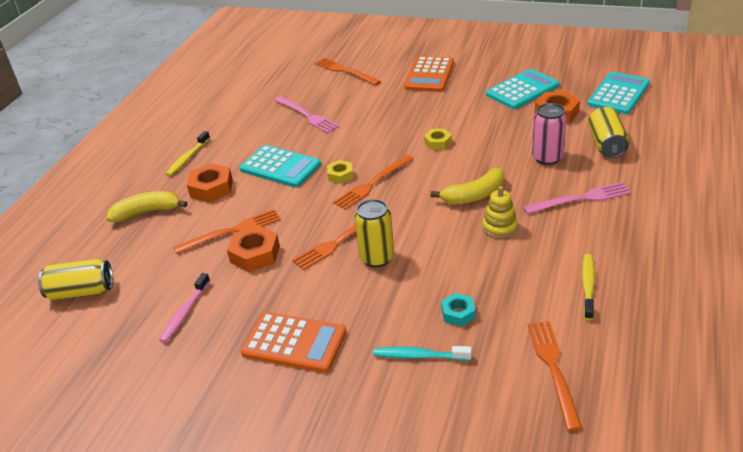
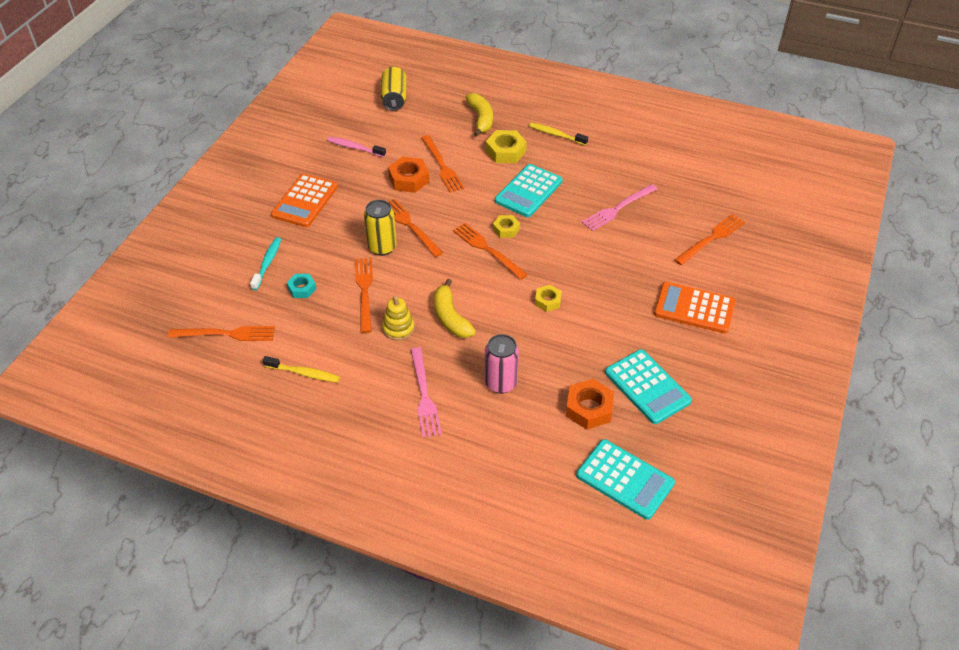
camera: 90 degrees right, 10 degrees up
orange nut [187,163,233,203] -> yellow nut [486,130,527,163]
yellow can [588,107,629,158] -> none
none -> orange fork [355,258,373,333]

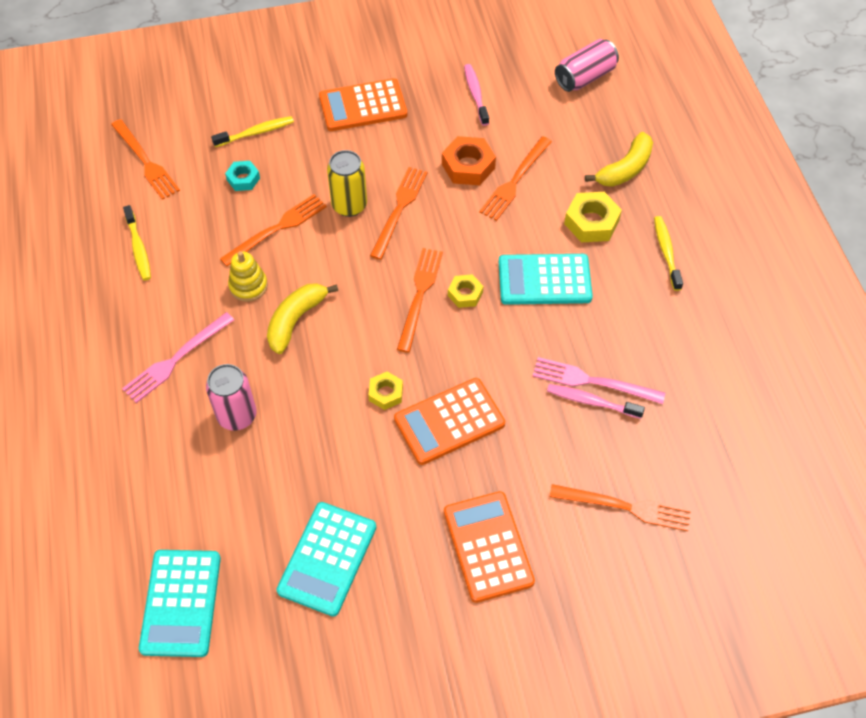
camera: 55 degrees right, 10 degrees up
turquoise toothbrush [250,237,281,290] -> yellow toothbrush [211,116,294,147]
yellow can [381,66,407,111] -> pink can [555,39,619,92]
orange nut [566,379,614,430] -> none
none -> orange calculator [394,378,505,465]
none -> pink toothbrush [547,384,645,419]

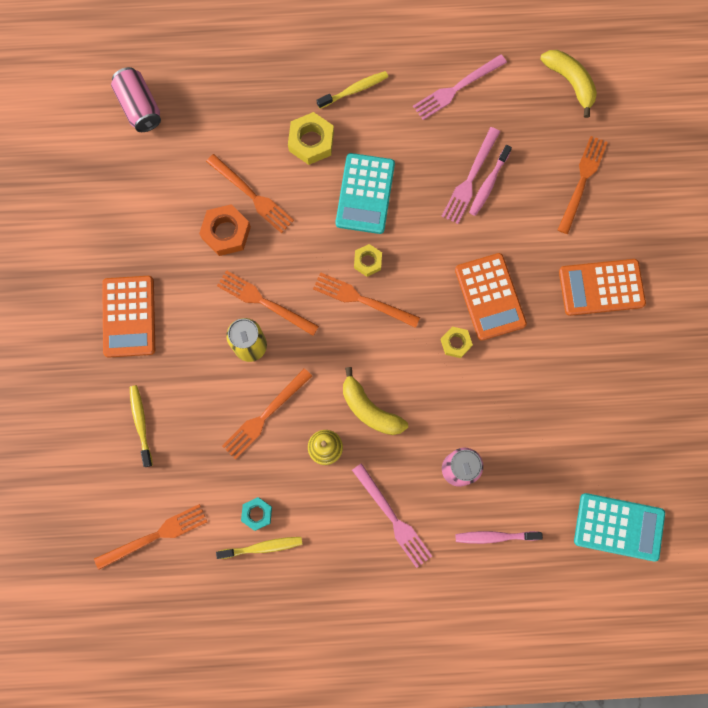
camera: 80 degrees left, 20 degrees up
orange fork [220,194,327,266] -> orange fork turned 105 degrees counterclockwise [222,368,312,460]
turquoise nut [225,161,260,191] -> turquoise nut moved to [241,497,272,531]
turquoise calculator [277,502,376,617] -> none
pink toothbrush [464,64,489,126] -> pink toothbrush moved to [456,531,543,544]
yellow banana [585,132,653,187] -> yellow banana moved to [540,50,597,118]
yellow toothbrush [654,216,683,291] -> yellow toothbrush turned 150 degrees clockwise [317,71,388,109]
none -> pink fork [413,54,507,120]

